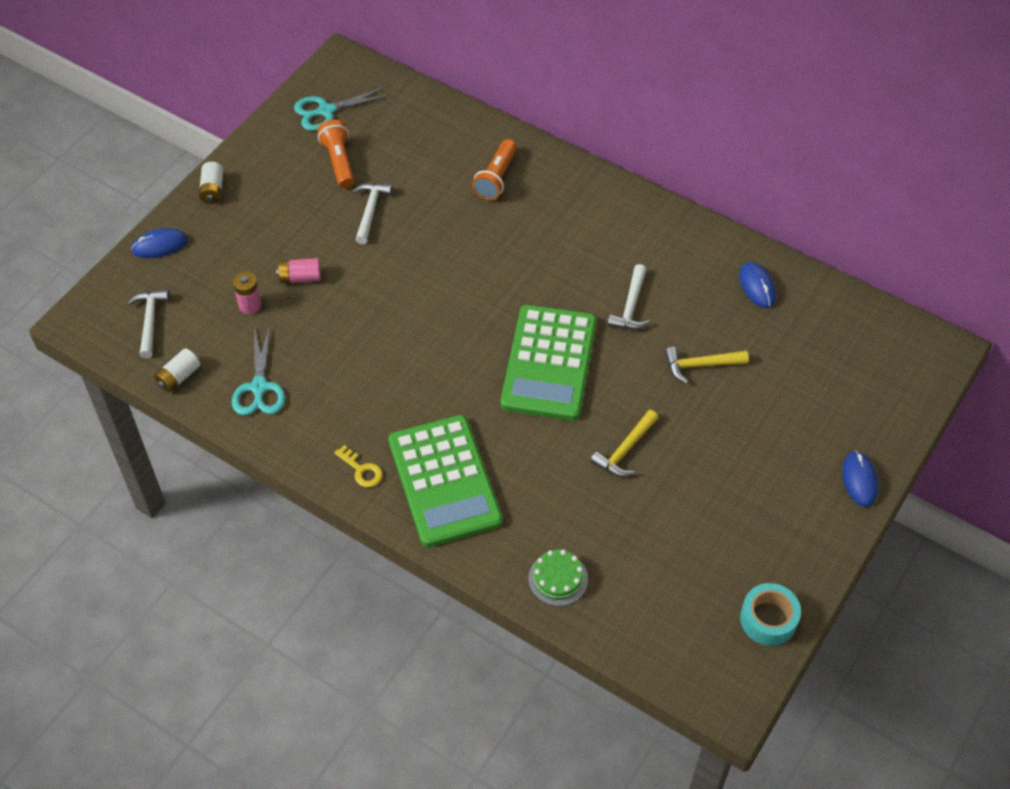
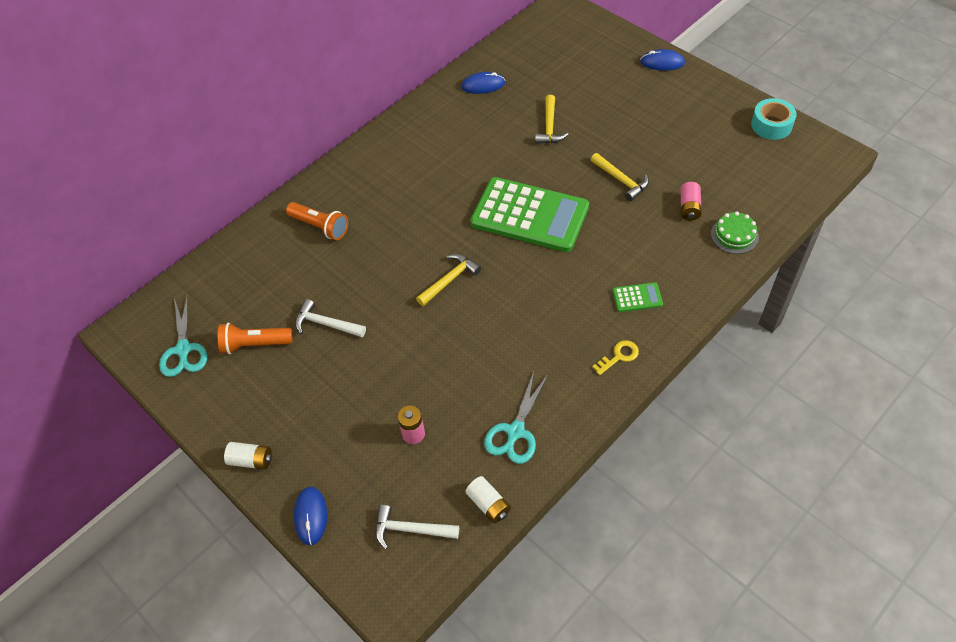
camera: 75 degrees left, 0 degrees up
turquoise scissors [232,325,285,415] -> turquoise scissors turned 105 degrees clockwise [484,372,548,464]
pink battery [276,258,321,283] -> pink battery moved to [680,182,702,221]
green calculator [389,415,503,547] -> green calculator [612,282,663,312], size x0.40
white hammer [607,264,651,330] -> none
none -> yellow hammer [416,254,481,306]

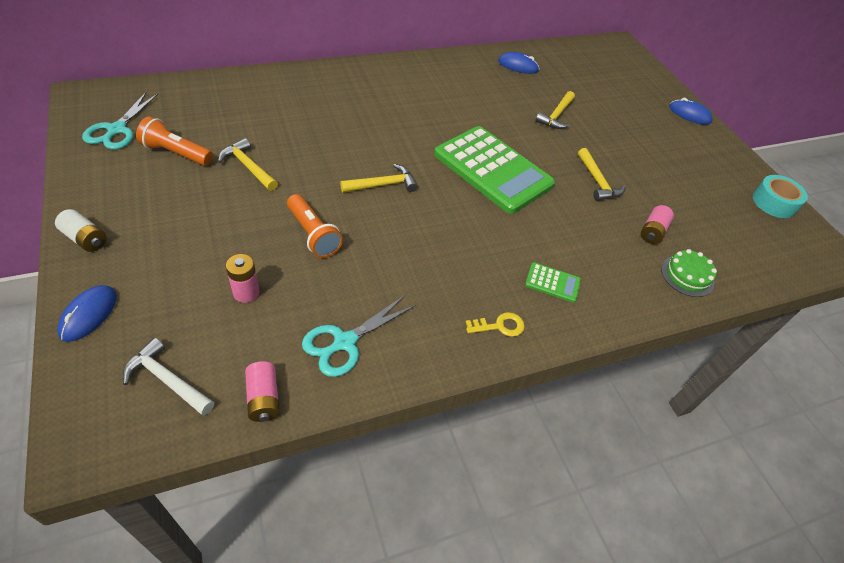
camera: 15 degrees right, 5 degrees down
orange flashlight [286,202,348,240] -> orange flashlight moved to [287,194,343,258]
white hammer [295,299,366,337] -> yellow hammer [218,138,278,191]
white battery [465,476,511,523] -> pink battery [245,361,279,422]

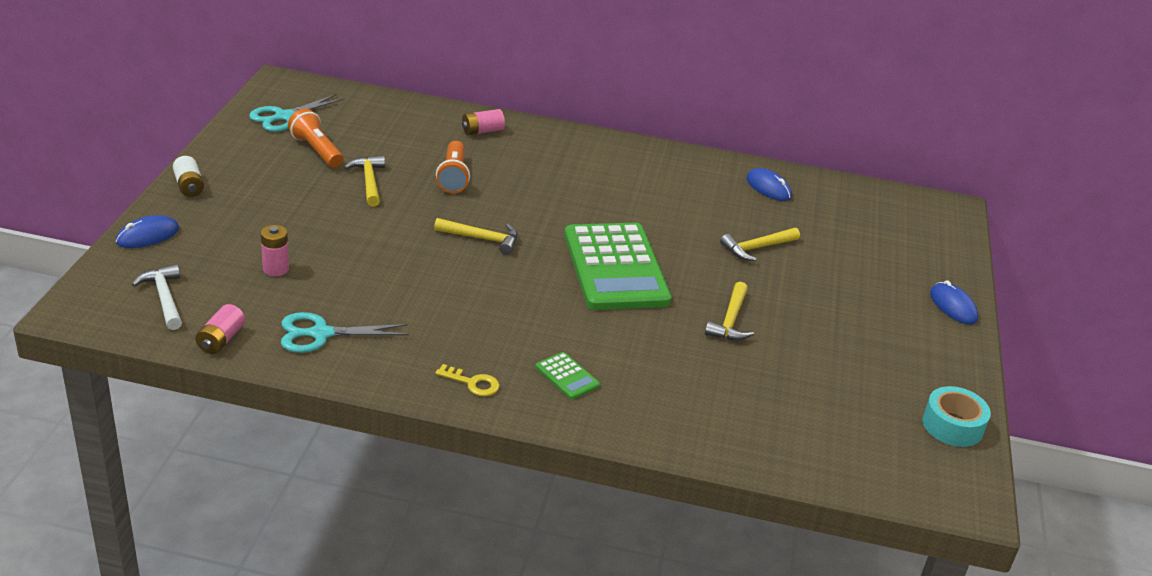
camera: 35 degrees right, 15 degrees down
orange flashlight [287,194,343,258] -> orange flashlight moved to [436,141,470,193]
pink battery [641,205,674,244] -> pink battery moved to [462,109,505,135]
green cake [661,249,717,297] -> none

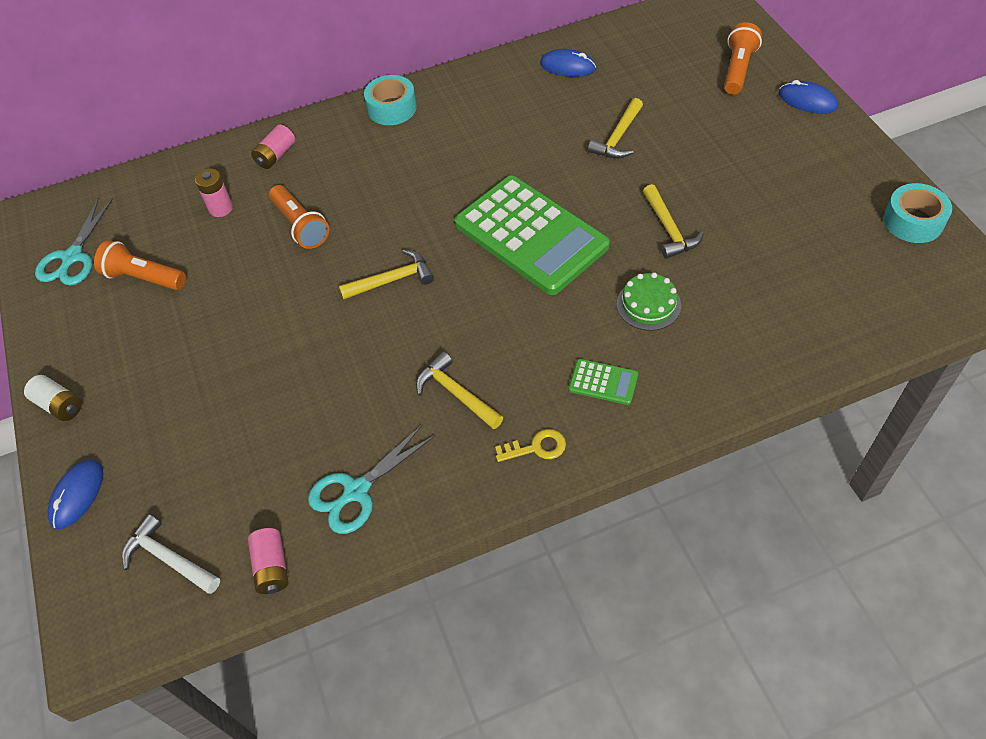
camera: 25 degrees left, 20 degrees up
pink battery [261,225,289,276] -> pink battery moved to [195,169,233,217]
yellow hammer [344,156,385,207] -> yellow hammer moved to [416,351,503,429]
none -> turquoise tape [364,75,417,125]
none -> green cake [617,272,681,331]
none -> orange flashlight [724,22,762,95]

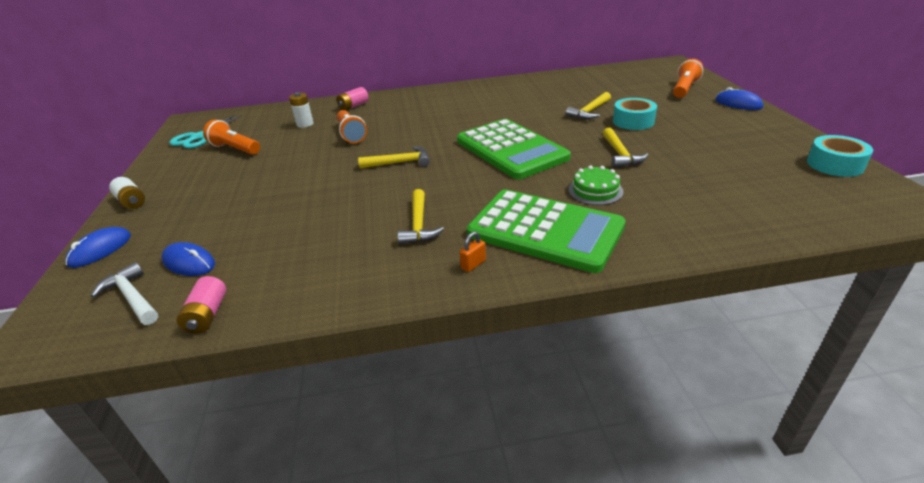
camera: 10 degrees right, 20 degrees down
pink battery [195,169,233,217] -> white battery [289,92,314,128]
turquoise scissors [308,424,436,534] -> none
turquoise tape [364,75,417,125] -> turquoise tape moved to [613,98,657,130]
yellow hammer [416,351,503,429] -> yellow hammer turned 150 degrees counterclockwise [397,189,444,245]
yellow key [495,429,566,462] -> orange padlock [460,232,486,272]
blue mouse [540,49,596,77] -> blue mouse moved to [162,242,215,276]
green calculator [569,359,638,405] -> green calculator [467,189,626,273], size x2.48

